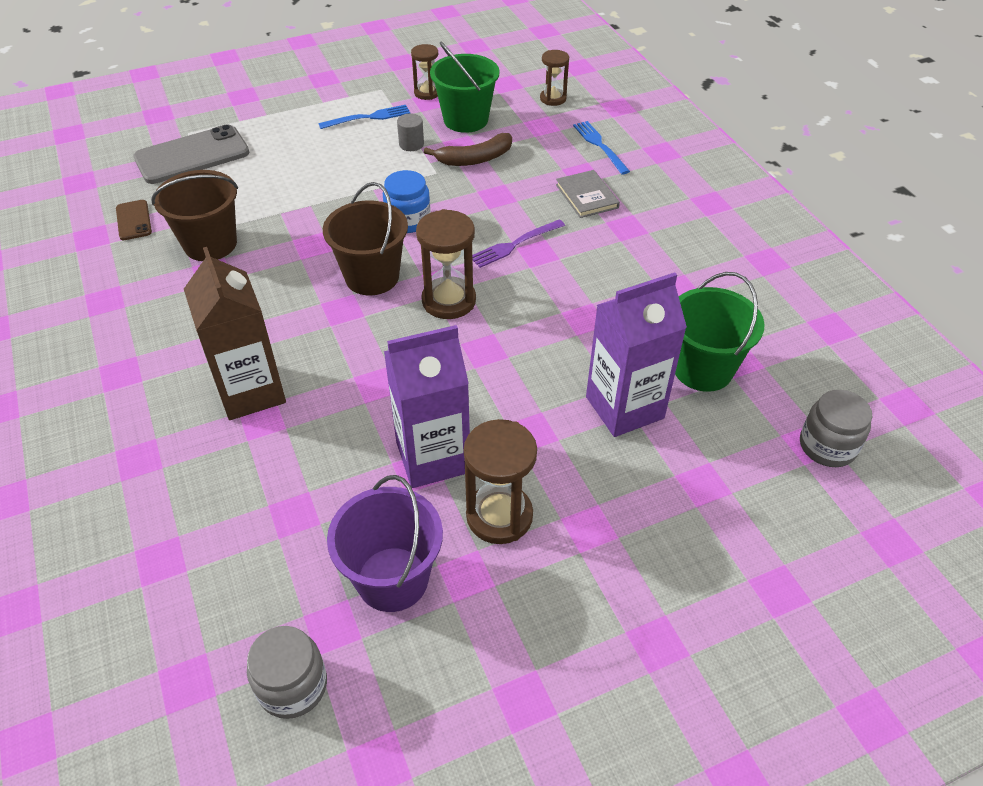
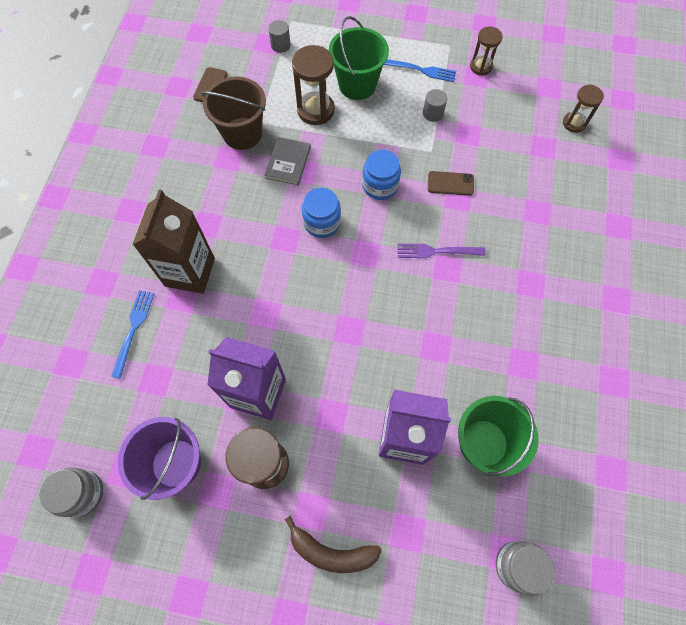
camera: 35 degrees right, 20 degrees up
grey phone [133,124,250,184] -> grey cylinder [268,20,291,53]
brown bucket [323,182,408,296] -> blue jar [302,188,341,238]
brown hourglass [416,209,476,319] -> brown hourglass moved to [292,45,335,125]
brown banana [424,133,512,166] -> brown banana moved to [285,516,382,573]
green bucket [430,42,500,133] -> green bucket moved to [329,16,389,100]
grey book [556,170,620,218] -> grey book moved to [265,137,311,185]
blue fork [573,121,630,174] -> blue fork moved to [111,290,154,379]
none -> brown phone [428,171,474,196]

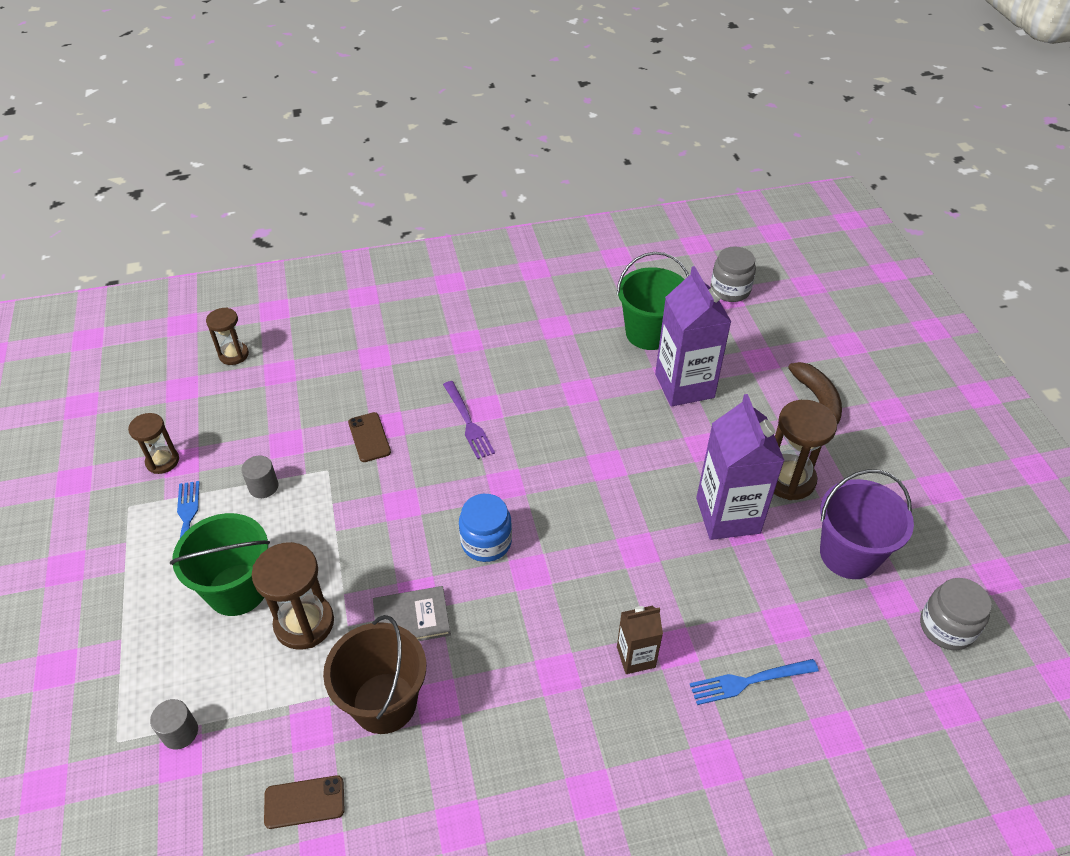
camera: 115 degrees left, 20 degrees down
brown carton [132,189,215,294] -> brown carton [617,606,663,674], size x0.53
blue jar [362,150,401,200] -> none

